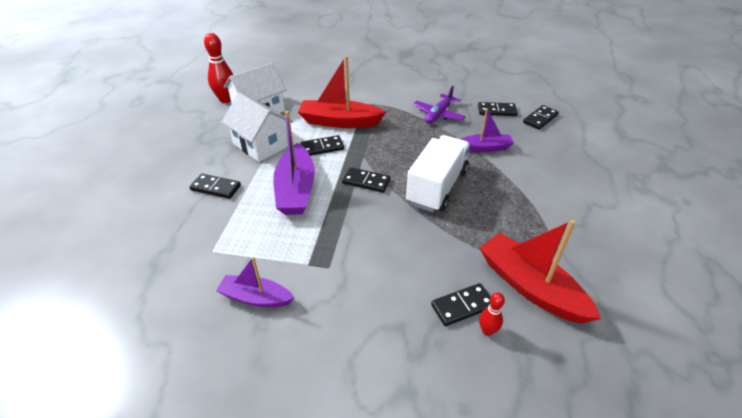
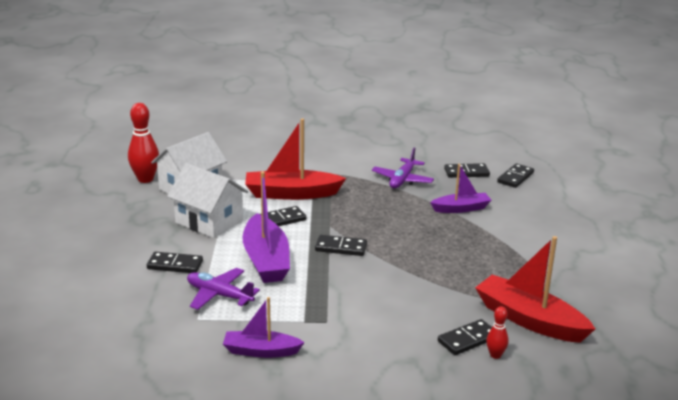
camera: 10 degrees left, 15 degrees down
white truck [406,135,470,212] -> none
none -> purple plane [187,268,260,310]

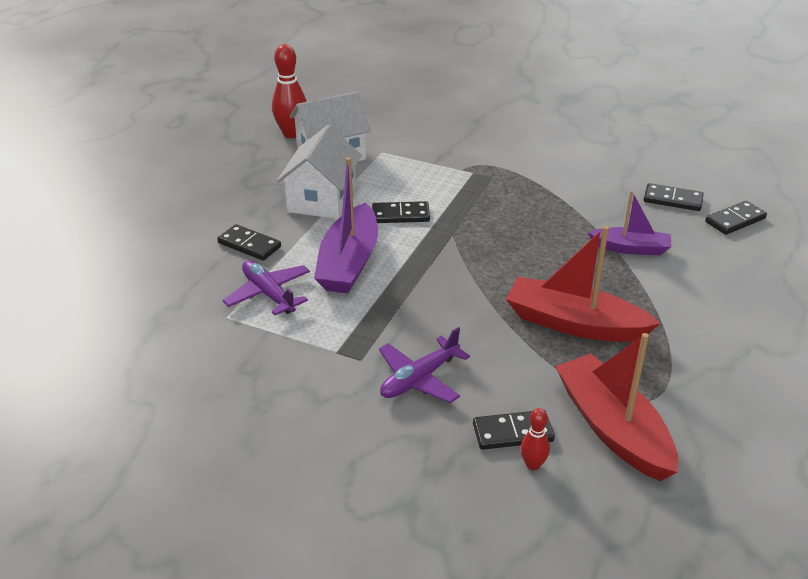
camera: 25 degrees right, 10 degrees up
white house [167,163,248,238] -> white house turned 45 degrees clockwise [277,125,362,219]
purple boat [223,297,305,358] -> none
red boat [245,118,346,200] -> red boat moved to [506,226,661,342]
black domino [315,235,367,256] -> none
purple plane [372,148,434,188] -> purple plane moved to [379,327,470,403]

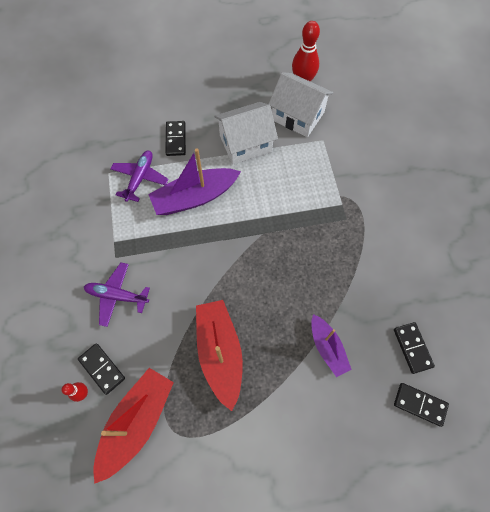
camera: 55 degrees right, 30 degrees up
black domino [372,201,430,223] -> none

